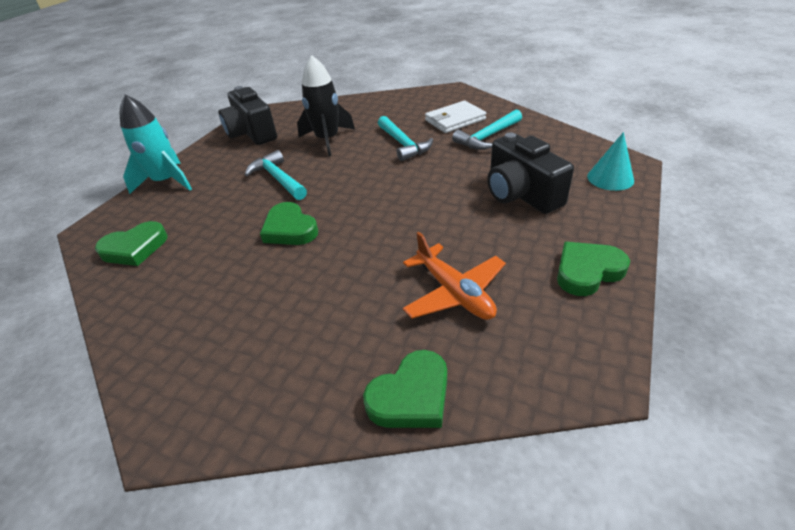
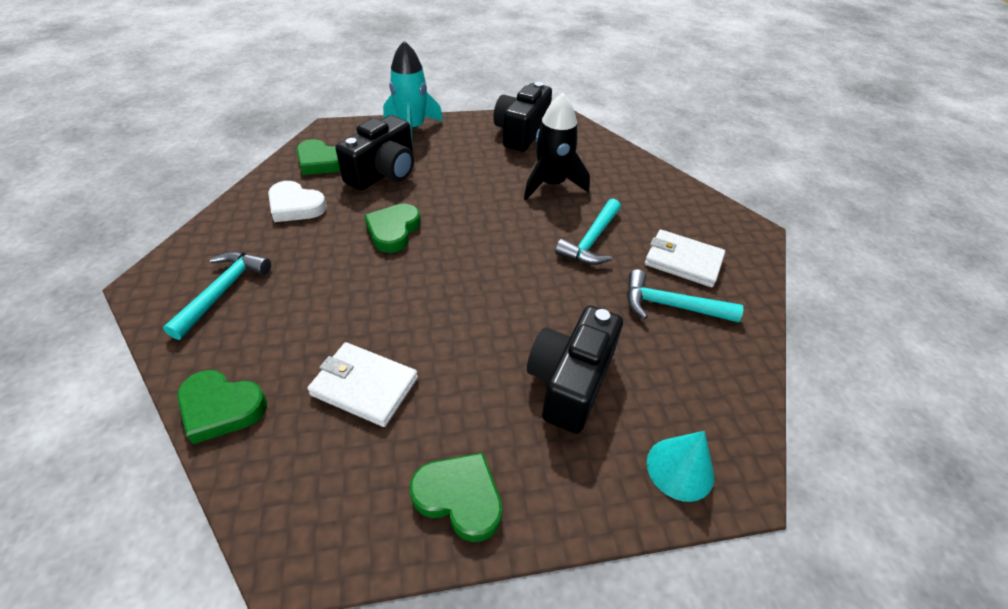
camera: 50 degrees right, 5 degrees up
turquoise hammer [245,150,307,200] -> turquoise hammer moved to [163,251,271,340]
orange plane [403,232,506,320] -> white wallet [307,342,418,427]
none -> white heart [268,181,327,222]
none -> black camera [336,115,414,191]

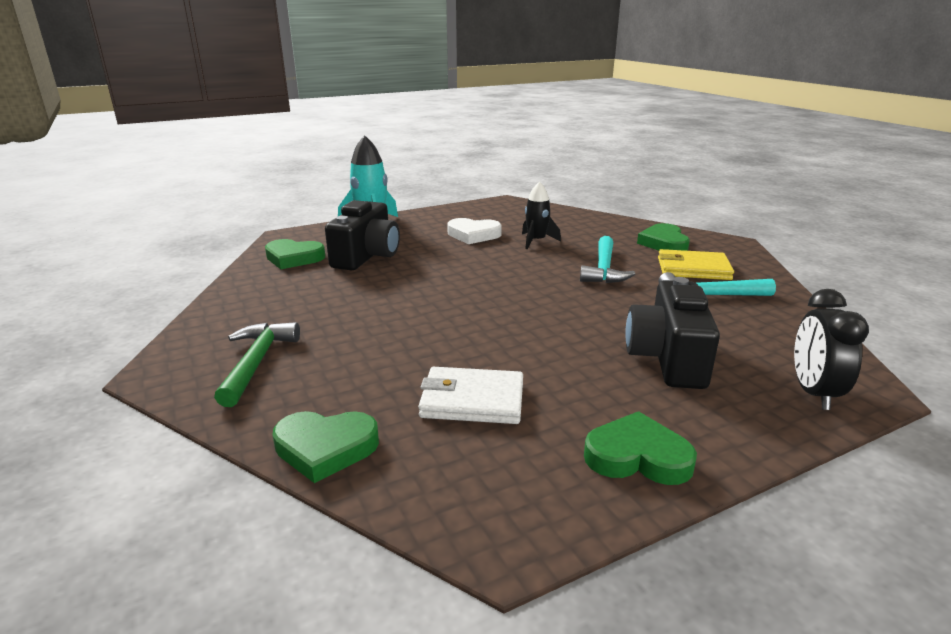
camera: 15 degrees left, 20 degrees down
turquoise hammer [163,251,271,340] -> green hammer [214,322,300,407]
white heart [268,181,327,222] -> white heart moved to [447,218,502,244]
green heart [364,204,421,253] -> green heart moved to [637,223,690,251]
black camera [493,82,552,152] -> none
black rocket [524,93,590,200] -> black rocket [522,181,561,249], size x0.64
white wallet [645,229,725,287] -> yellow wallet [658,249,734,280]
turquoise cone [647,431,714,502] -> black clock [794,289,869,410]

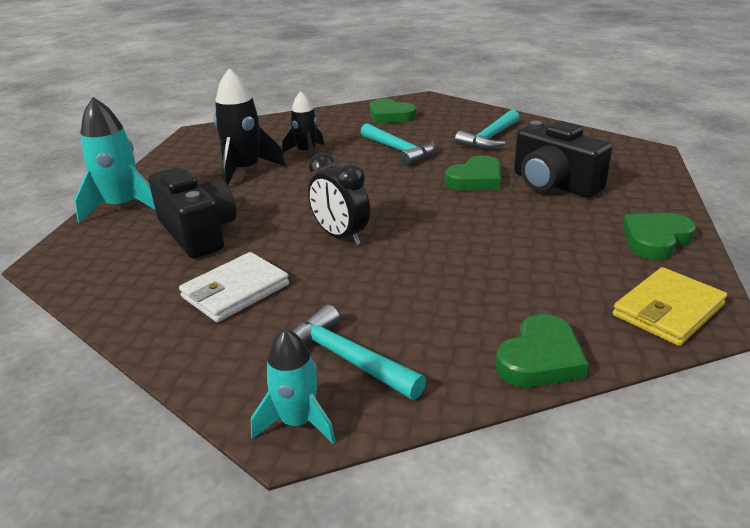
camera: 50 degrees left, 5 degrees up
green hammer [214,322,300,407] -> turquoise hammer [293,304,426,400]
green heart [265,239,326,269] -> green heart moved to [445,155,501,191]
white wallet [418,367,523,424] -> white wallet moved to [179,252,289,322]
white heart [447,218,502,244] -> black rocket [214,68,286,185]
yellow wallet [658,249,734,280] -> yellow wallet moved to [613,267,727,346]
black clock [794,289,869,410] -> black clock moved to [308,153,370,245]
none -> turquoise rocket [251,328,336,444]

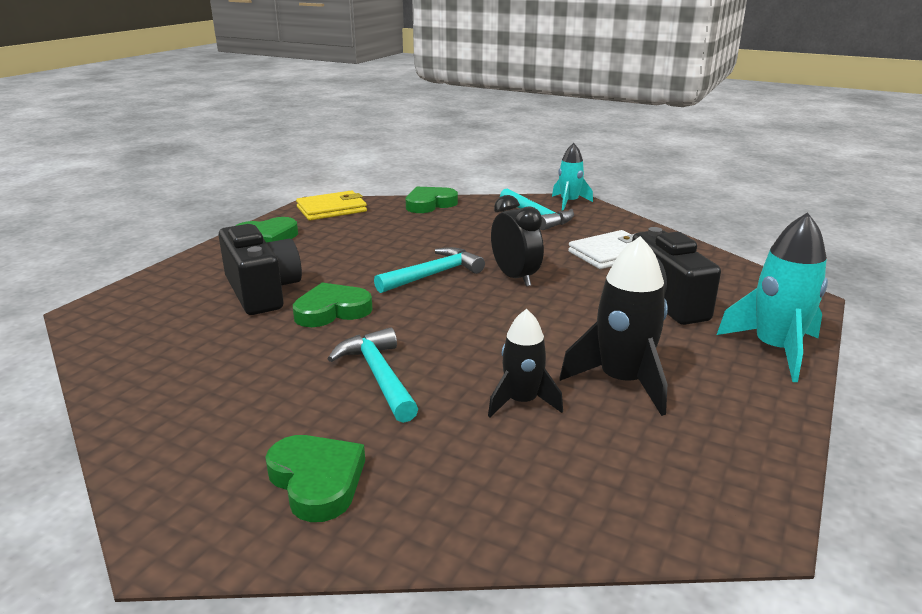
camera: 165 degrees left, 5 degrees down
turquoise hammer [455,110,519,149] -> turquoise hammer moved to [374,247,485,293]

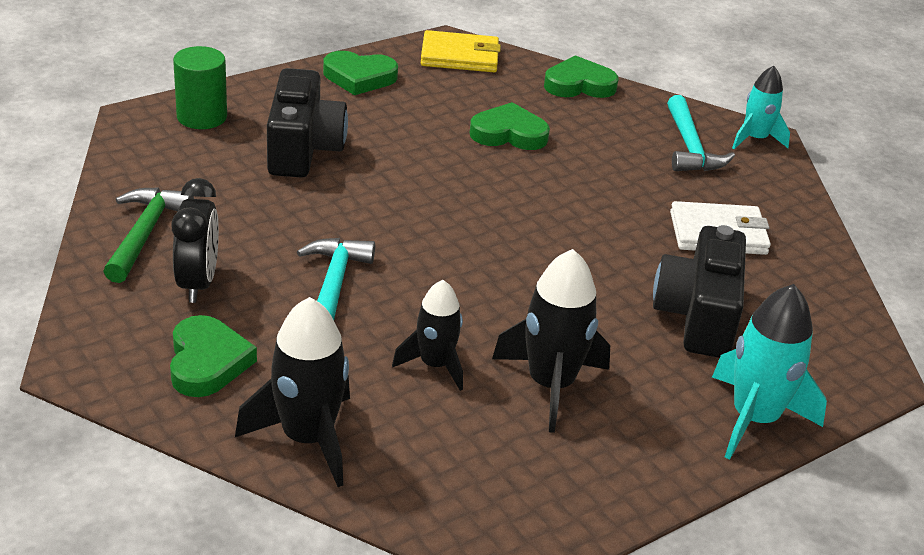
camera: 25 degrees right, 10 degrees up
green heart [293,283,373,327] -> green heart moved to [470,102,550,150]
turquoise hammer [374,247,485,293] -> none
black clock [491,195,544,287] -> black clock moved to [171,178,219,303]
none -> green hammer [103,187,194,283]
none -> green cylinder [173,46,227,129]
none -> black rocket [235,297,350,487]

